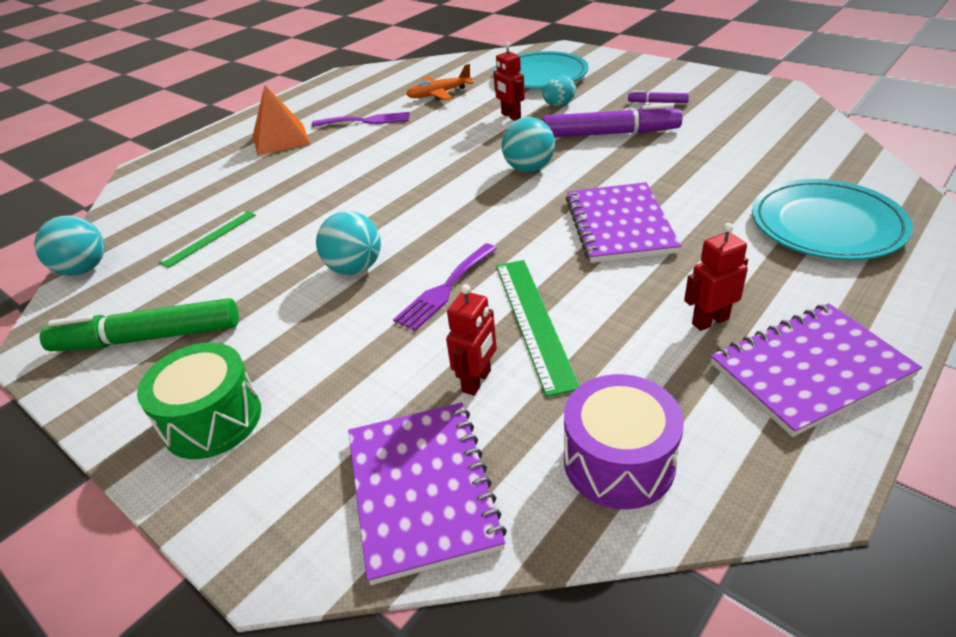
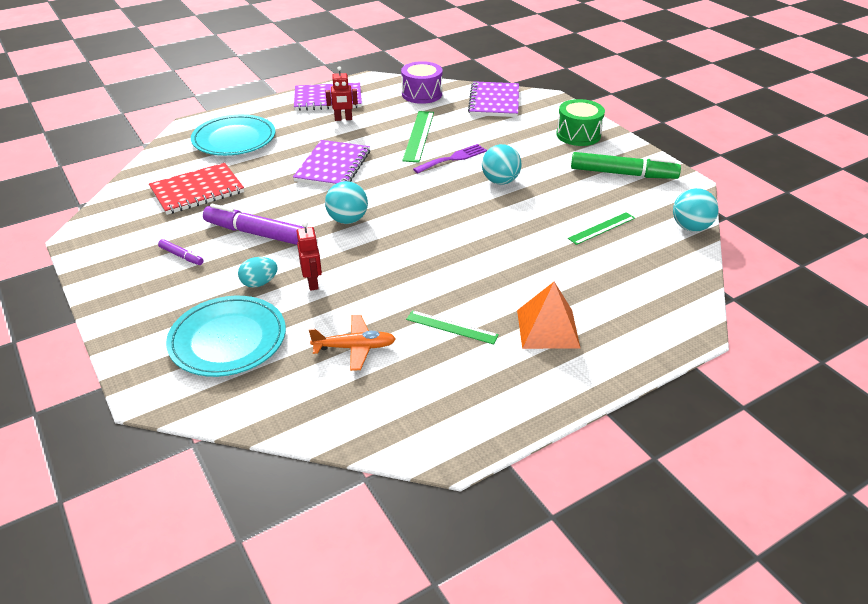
camera: 165 degrees left, 0 degrees up
purple fork [312,112,410,127] -> green ruler [406,310,499,344]
red robot [446,284,497,396] -> none
none -> red notebook [149,163,244,215]

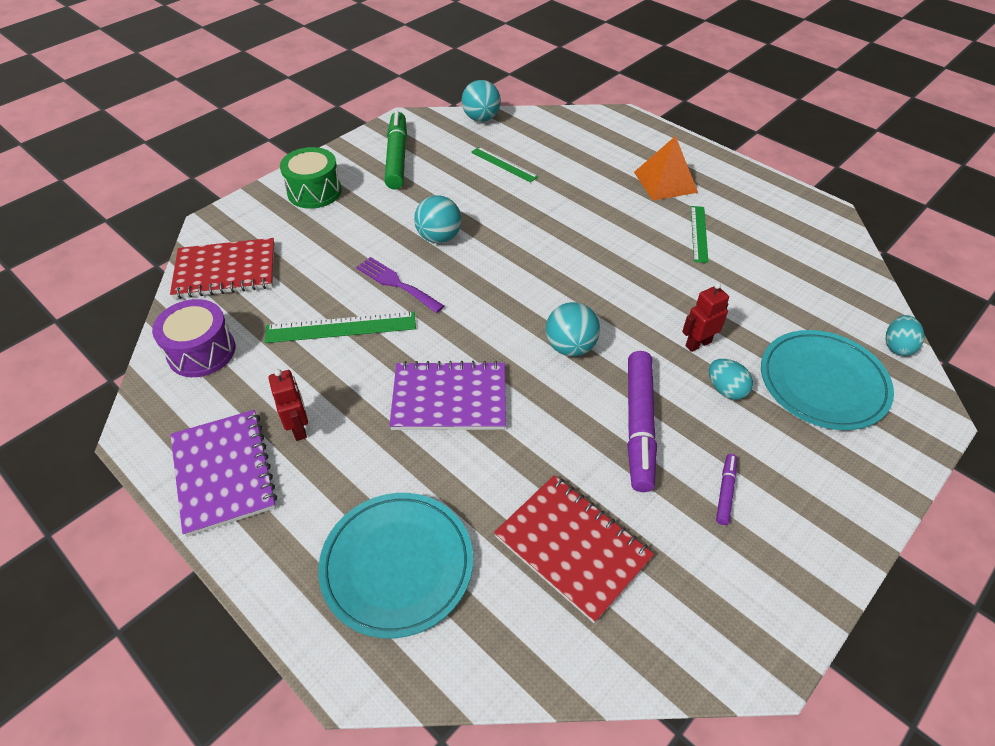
camera: 105 degrees left, 10 degrees up
orange plane [309,315,396,371] -> none
purple notebook [468,81,519,117] -> red notebook [170,238,274,299]
none -> turquoise egg [886,315,925,356]

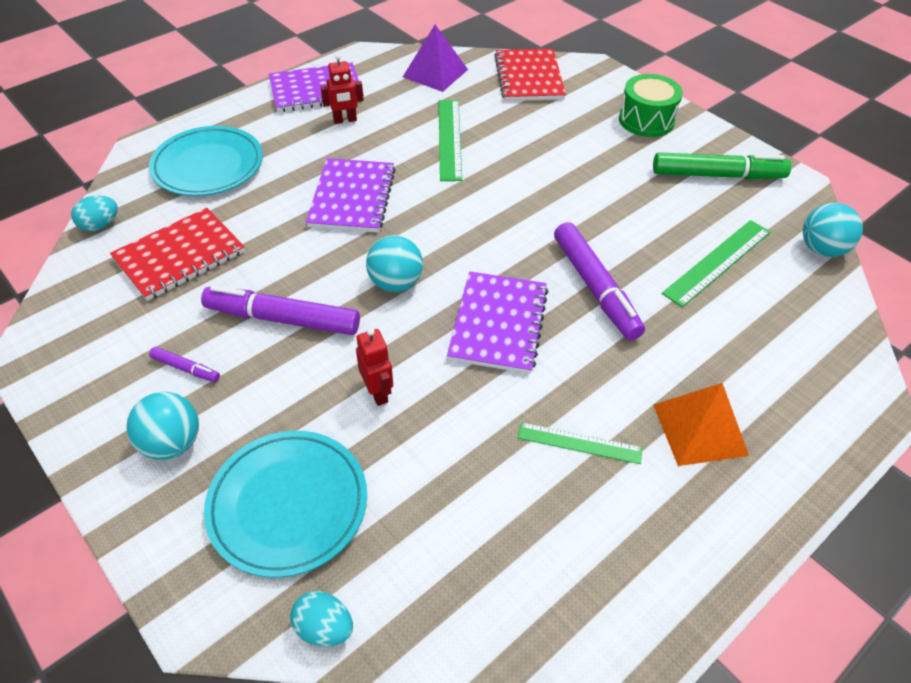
camera: 95 degrees right, 0 degrees up
purple drum [152,299,235,377] -> purple pyramid [403,25,468,92]
purple fork [356,257,444,313] -> none
turquoise ball [414,195,461,243] -> turquoise ball moved to [126,392,199,460]
green ruler [471,147,538,183] -> green ruler [662,220,771,307], size x1.53
turquoise egg [709,359,753,400] -> turquoise egg moved to [71,196,118,231]
none -> purple notebook [447,271,548,374]
none -> purple marker [554,222,645,340]

